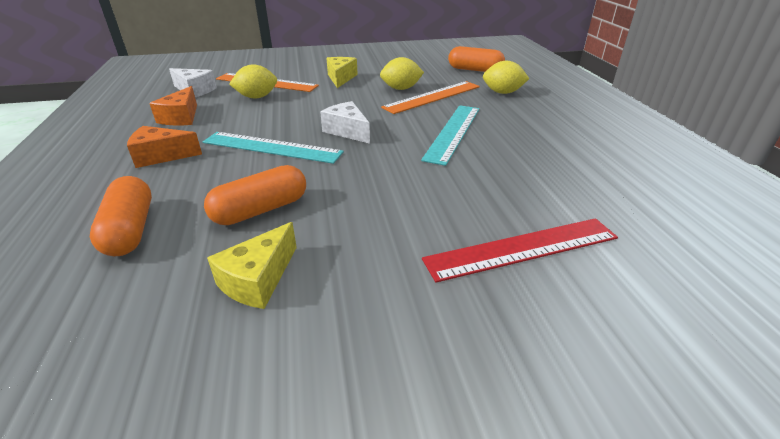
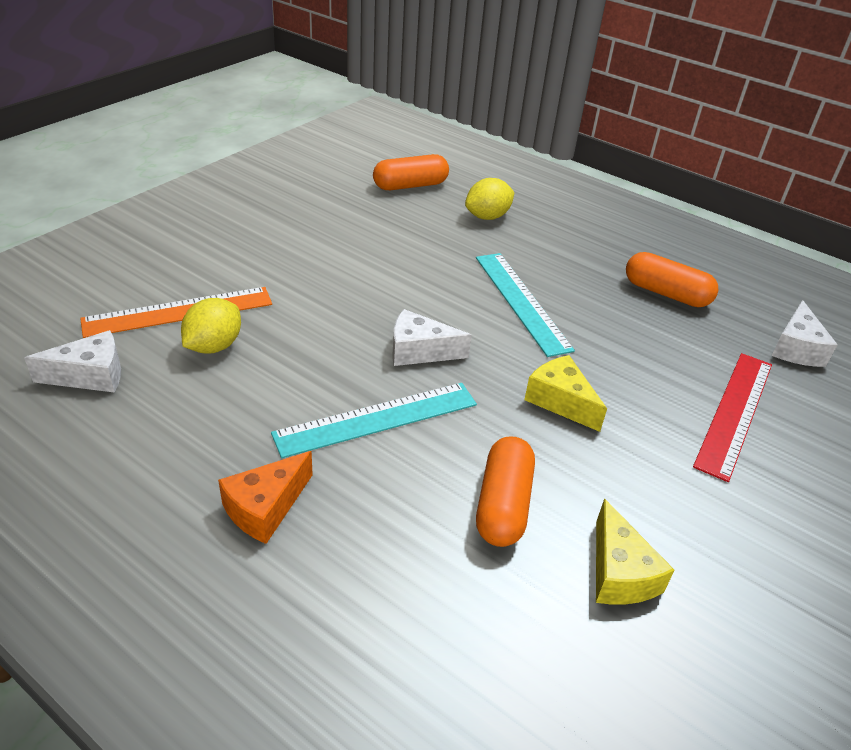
camera: 45 degrees left, 5 degrees up
orange capsule [90,176,152,256] -> orange capsule moved to [626,252,718,307]
orange cheese [149,86,197,126] -> none
yellow cheese [327,57,358,88] -> yellow cheese moved to [524,355,607,432]
yellow lemon [380,57,424,90] -> none
orange ruler [381,81,480,114] -> none
none -> white cheese [772,300,838,367]

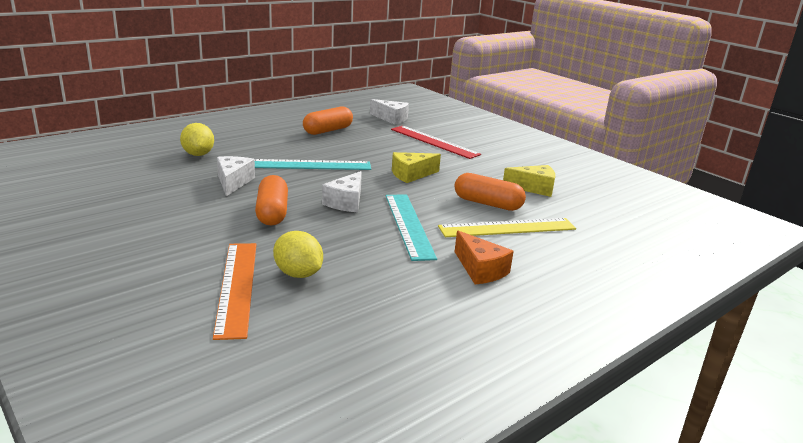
camera: 75 degrees left, 15 degrees down
white cheese [24,330,121,393] -> white cheese moved to [217,156,255,196]
orange capsule [373,154,449,190] -> orange capsule moved to [255,175,288,225]
none -> yellow ruler [438,218,576,237]

